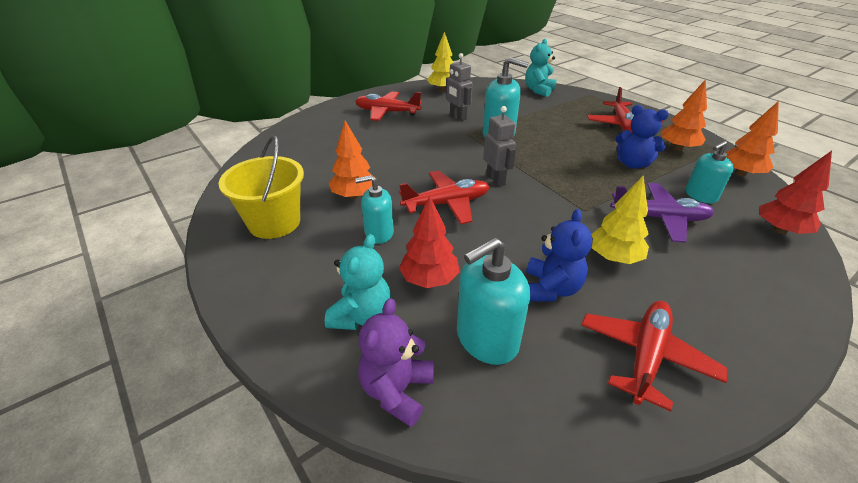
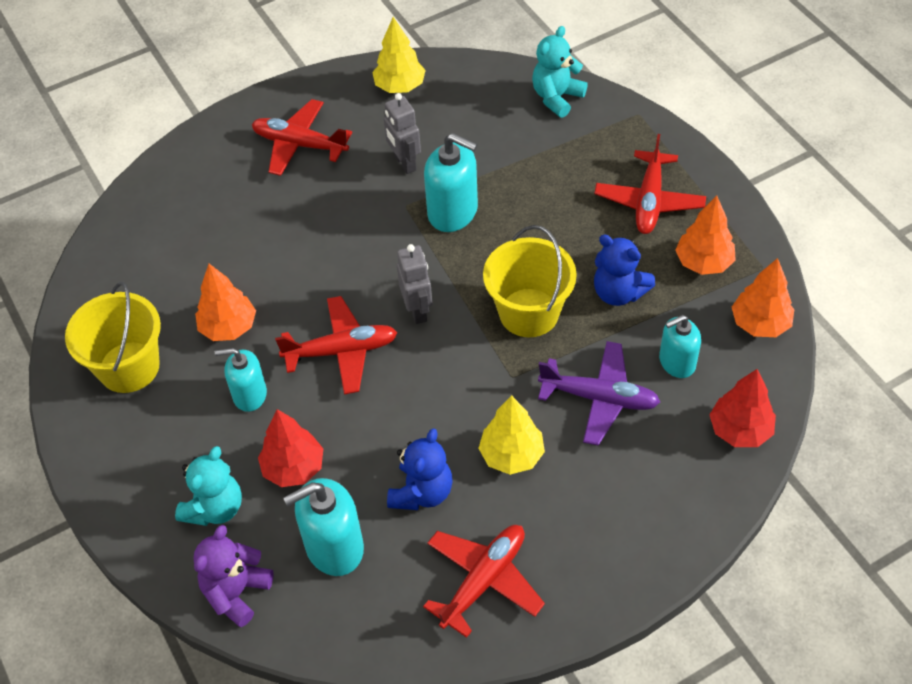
camera: 10 degrees right, 15 degrees up
none -> yellow bucket [483,225,577,337]

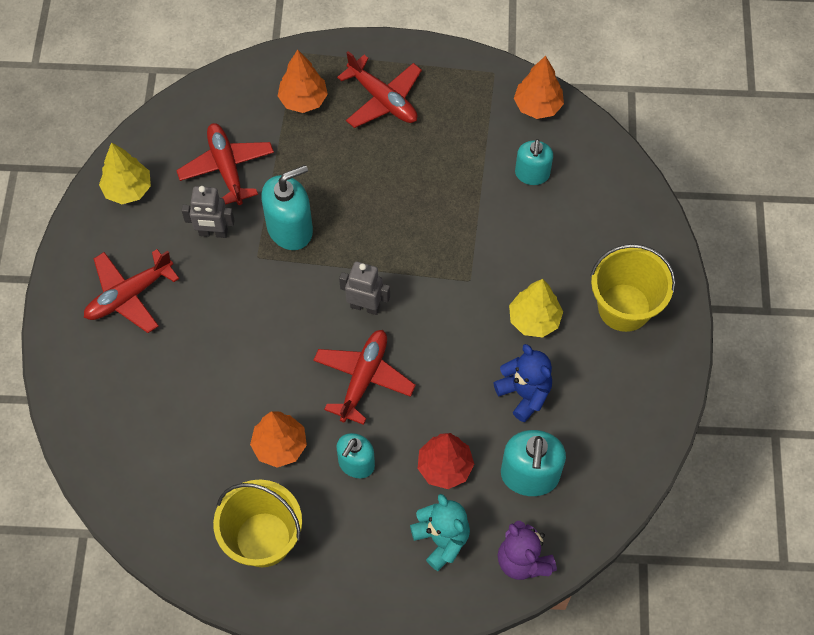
camera: 60 degrees left, 10 degrees up
red plane [423,525,545,638] -> red plane moved to [176,123,274,205]
yellow bucket [483,225,577,337] -> yellow bucket moved to [590,244,676,332]
turquoise teddy bear [532,26,588,118] -> none
purple plane [538,341,660,446] -> none
blue teddy bear [594,234,655,306] -> none
orange tree [675,195,736,275] -> orange tree moved to [278,49,328,113]
red tree [709,369,776,447] -> none

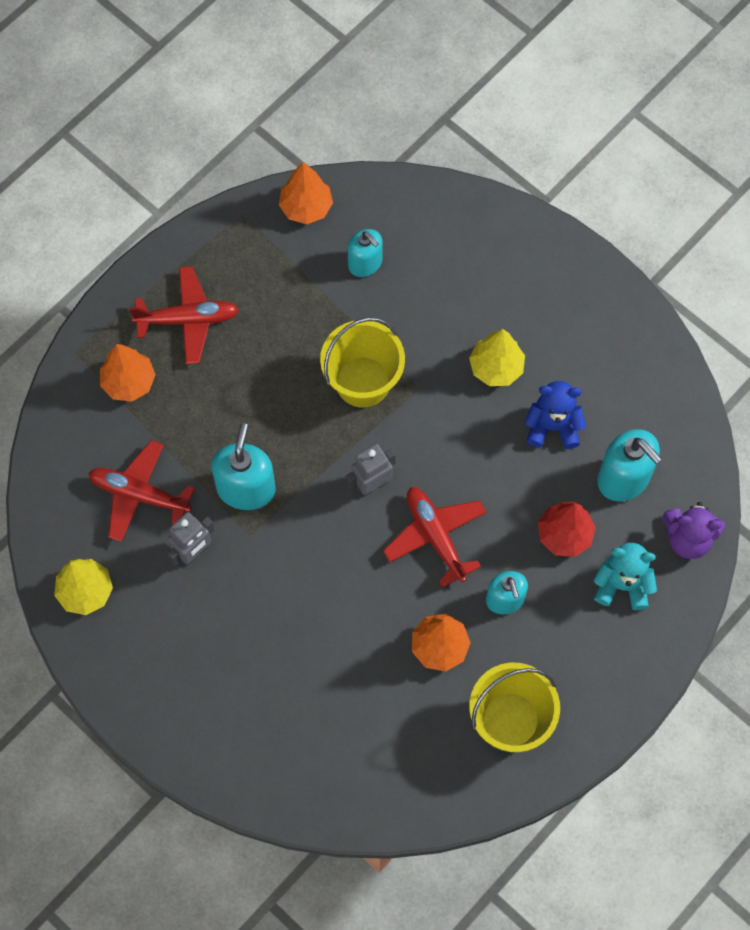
camera: 50 degrees left, 5 degrees up
red plane [84,249,179,333] -> none
yellow bucket [590,244,676,332] -> yellow bucket moved to [320,317,405,408]

